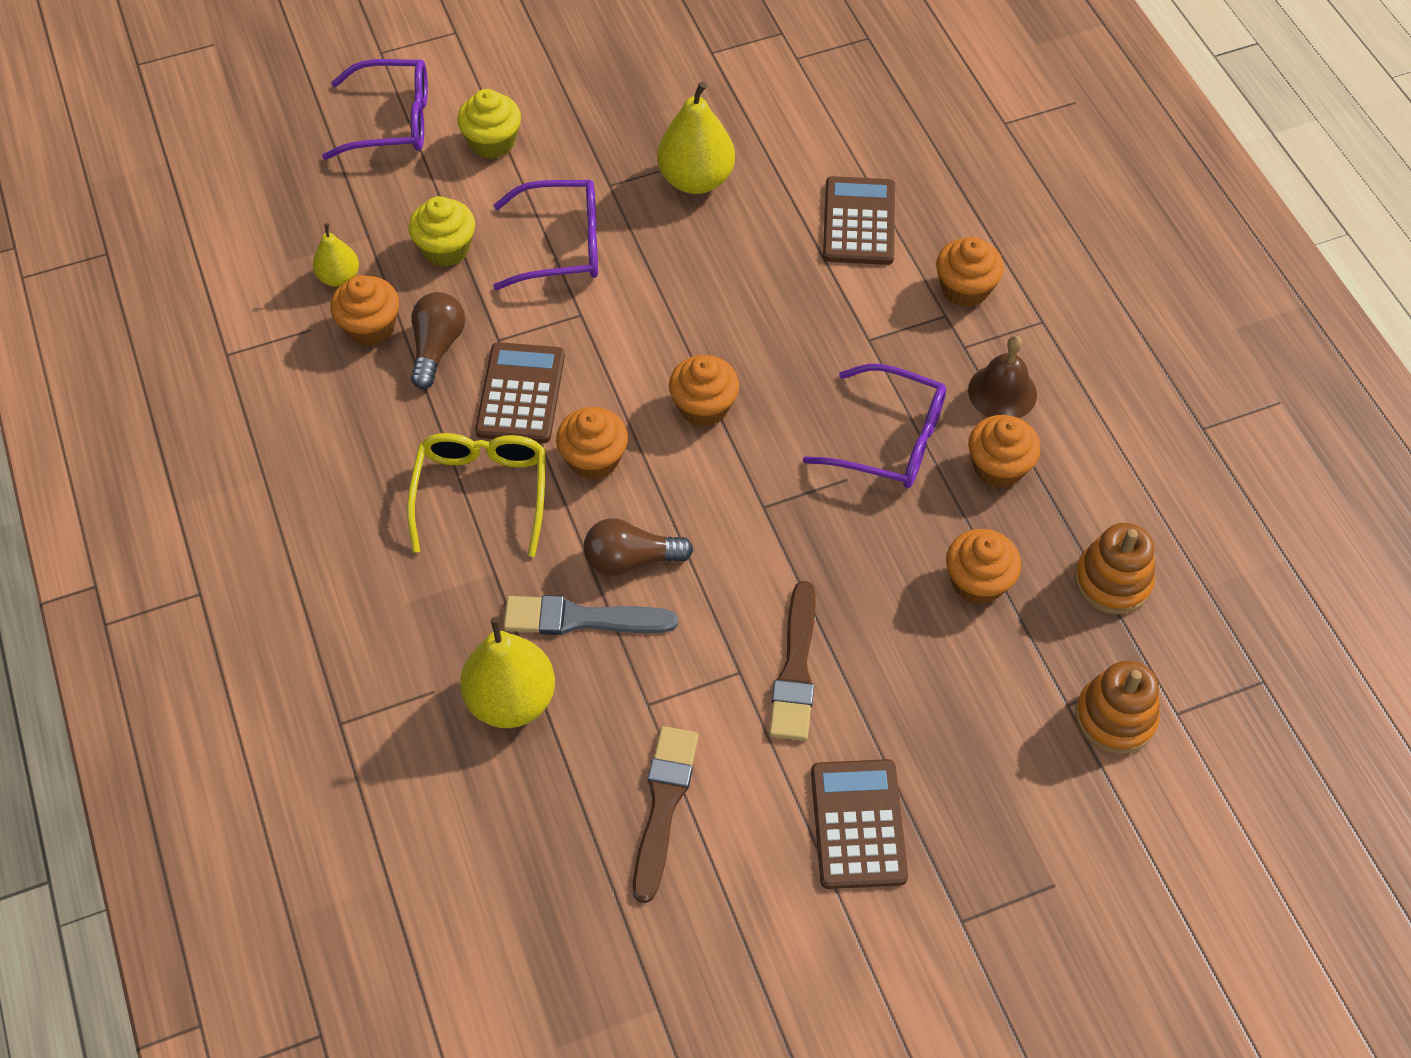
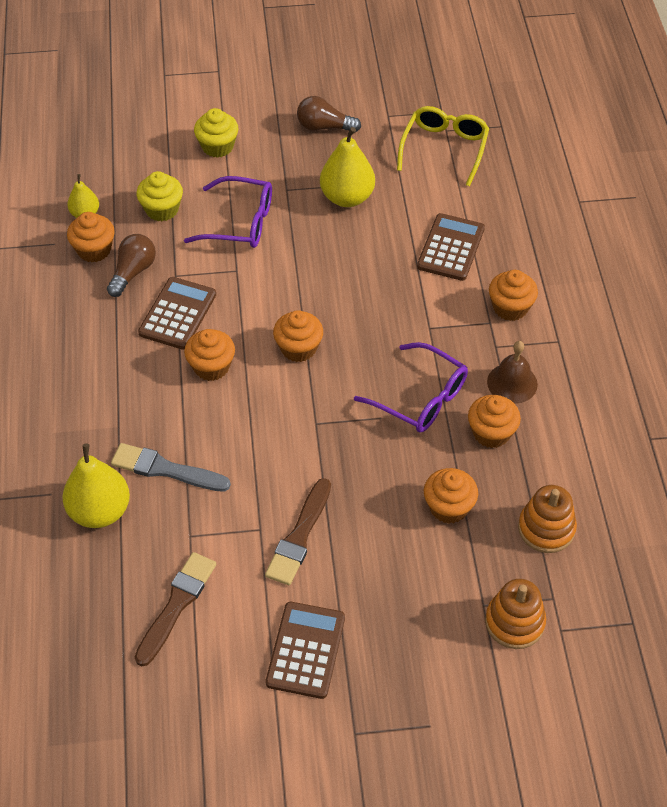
camera: 15 degrees right, 5 degrees down
purple glasses [322,59,428,160] -> none
yellow glasses [407,433,546,557] -> yellow glasses moved to [397,106,489,186]
brown light bulb [584,518,693,576] -> brown light bulb moved to [297,96,361,132]

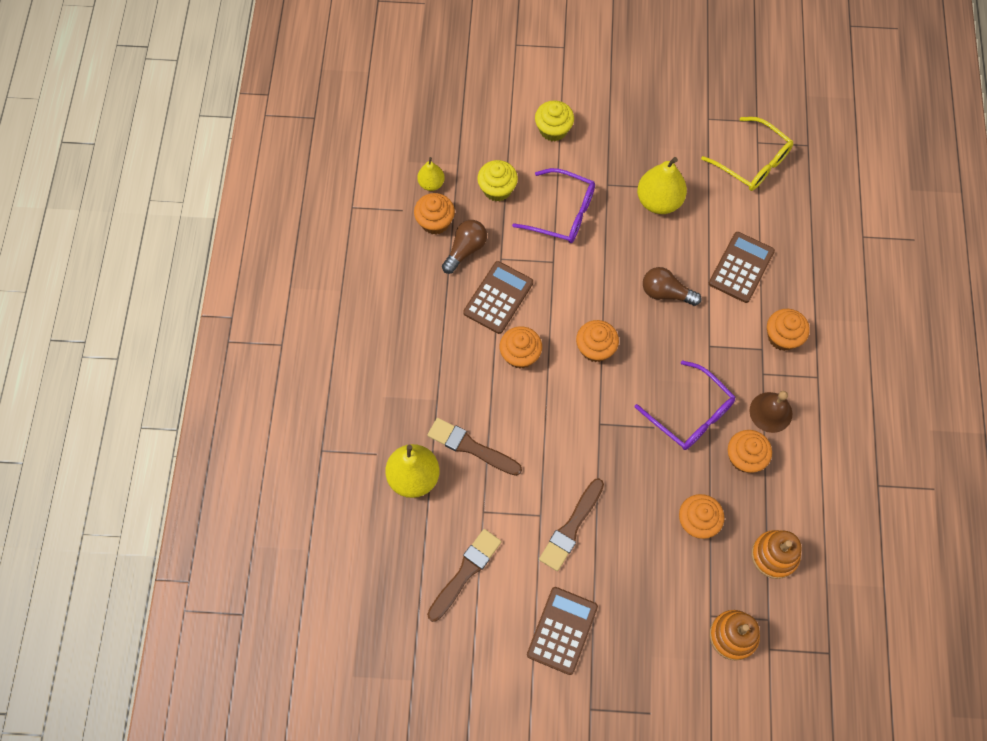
camera: 10 degrees right, 15 degrees up
grey brush [111,443,231,492] -> brown brush [427,418,522,476]
brown light bulb [297,96,361,132] -> brown light bulb moved to [643,267,702,306]
yellow glasses [397,106,489,186] -> yellow glasses turned 105 degrees clockwise [701,117,793,191]

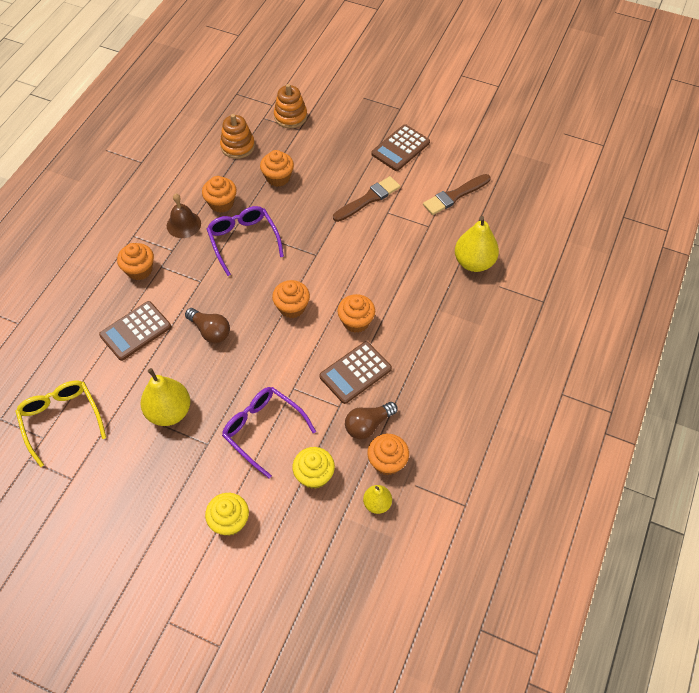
camera: 160 degrees left, 10 degrees down
brown brush [427,418,522,476] -> none

